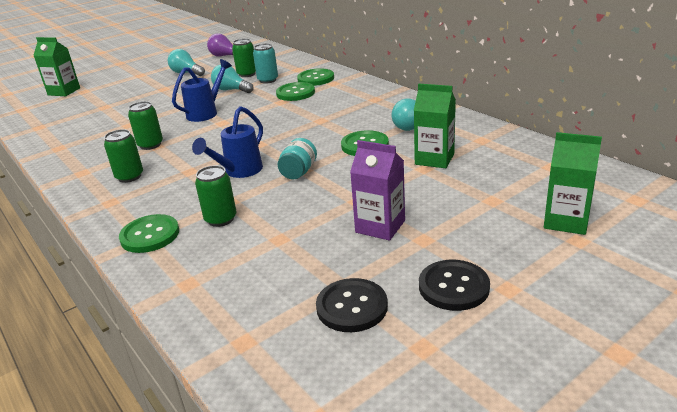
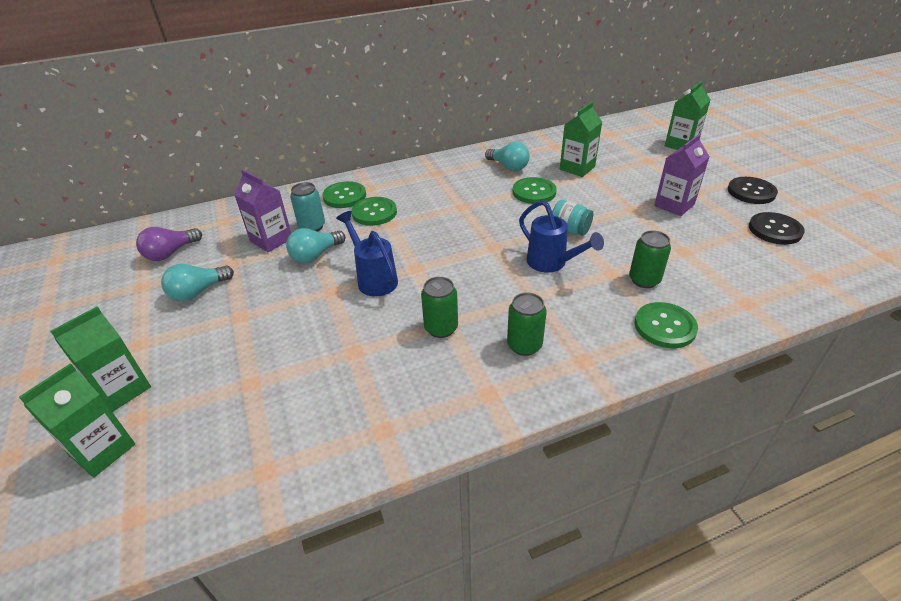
camera: 75 degrees left, 10 degrees up
green can [232,38,256,77] -> purple carton [234,169,291,252]
none -> green carton [50,306,151,412]

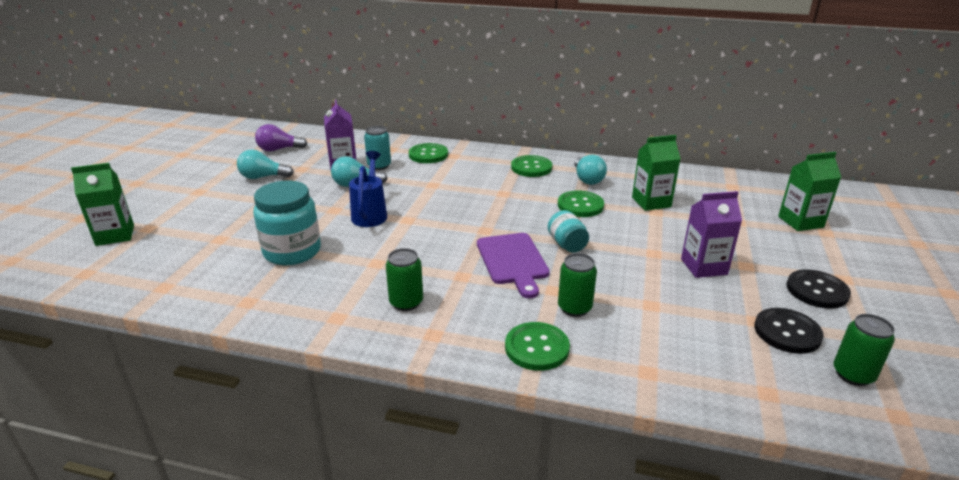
camera: 35 degrees right, 10 degrees down
green carton [50,306,151,412] -> none
green button [351,197,397,226] -> green button moved to [511,155,552,177]
green can [421,277,458,338] -> green can moved to [834,314,895,386]
blue watering can [519,200,604,273] -> purple cutting board [477,233,550,298]
none -> turquoise jar [253,181,321,265]

